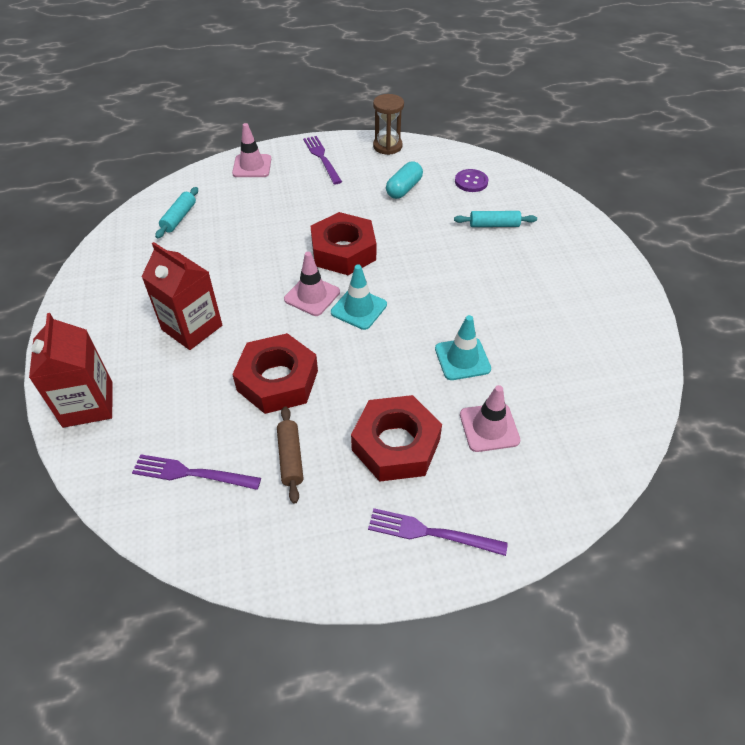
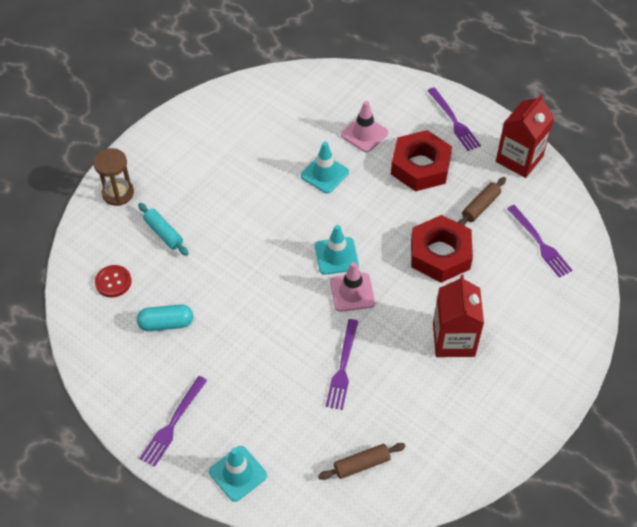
camera: 130 degrees left, 5 degrees up
red carton [29,313,113,428] -> red carton moved to [496,93,554,178]
turquoise rolling pin [155,187,198,239] -> brown rolling pin [318,443,406,480]
pink traffic cone [232,123,271,177] -> turquoise traffic cone [209,446,267,502]
red nut [311,212,376,275] -> none
brown hourglass [373,94,404,155] -> brown hourglass moved to [93,148,134,206]
purple button [455,169,488,192] -> red button [95,265,131,297]
none -> purple fork [325,319,358,410]

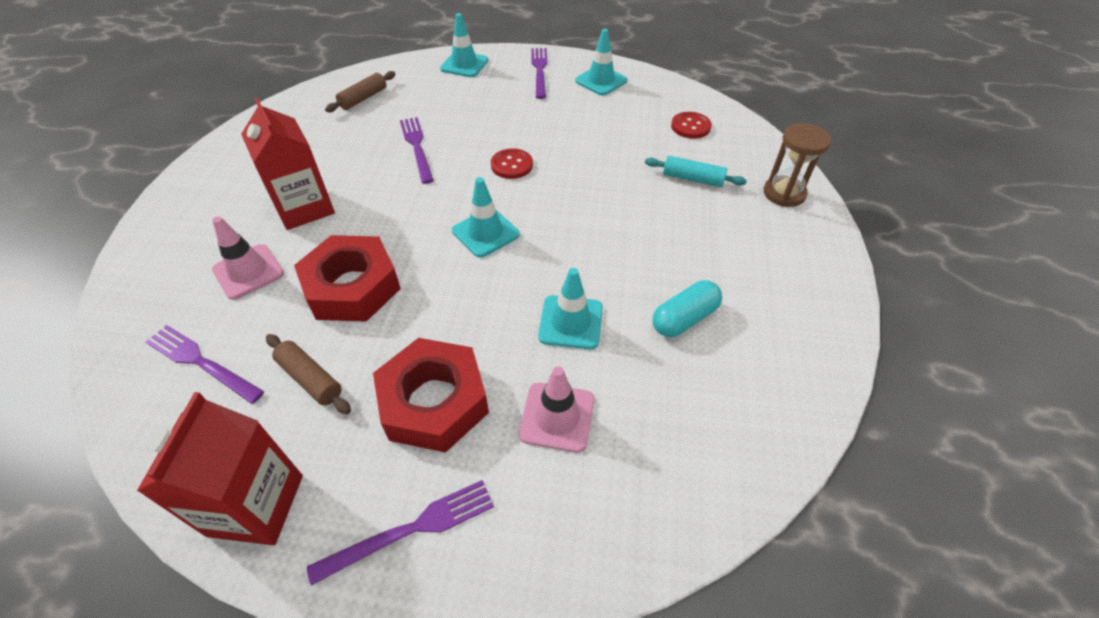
camera: 150 degrees right, 5 degrees down
turquoise capsule [137,304,193,331] -> turquoise capsule moved to [653,280,722,337]
pink traffic cone [330,262,375,312] -> pink traffic cone moved to [212,216,284,300]
purple fork [427,87,481,151] -> purple fork turned 120 degrees clockwise [307,480,494,585]
brown rolling pin [458,177,506,226] -> brown rolling pin turned 60 degrees counterclockwise [266,334,351,414]
none -> red button [491,148,533,179]
none -> turquoise traffic cone [575,29,627,95]

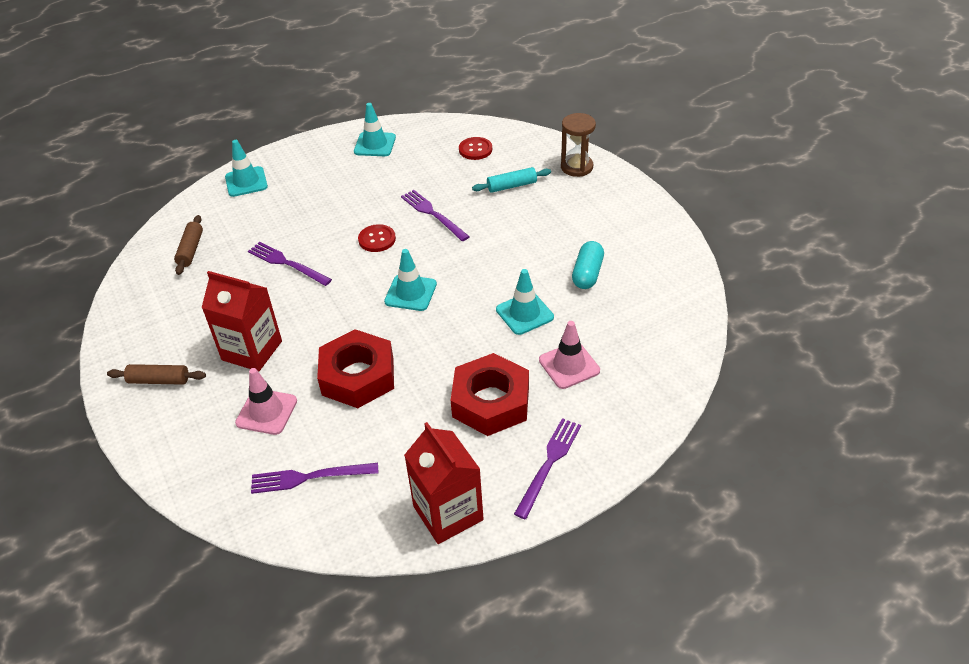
camera: 35 degrees left, 5 degrees down
brown rolling pin [266,334,351,414] -> brown rolling pin moved to [107,364,206,385]
purple fork [531,48,548,99] -> purple fork moved to [401,190,470,241]

